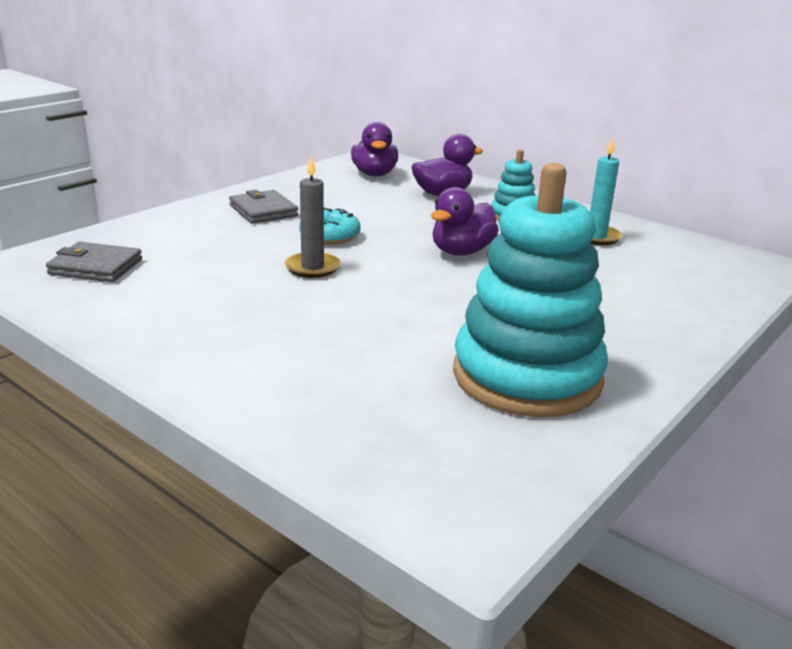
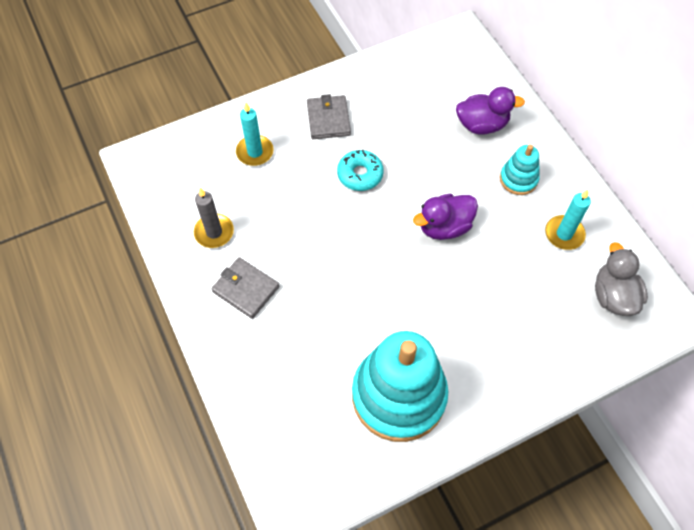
camera: 25 degrees right, 35 degrees up
grey wallet [46,242,142,282] -> grey wallet moved to [212,257,279,319]
grey candle [285,156,340,278] -> grey candle moved to [194,188,234,248]
purple duck [351,122,398,176] -> none
none -> turquoise candle [236,103,274,166]
none -> grey duck [595,242,648,316]

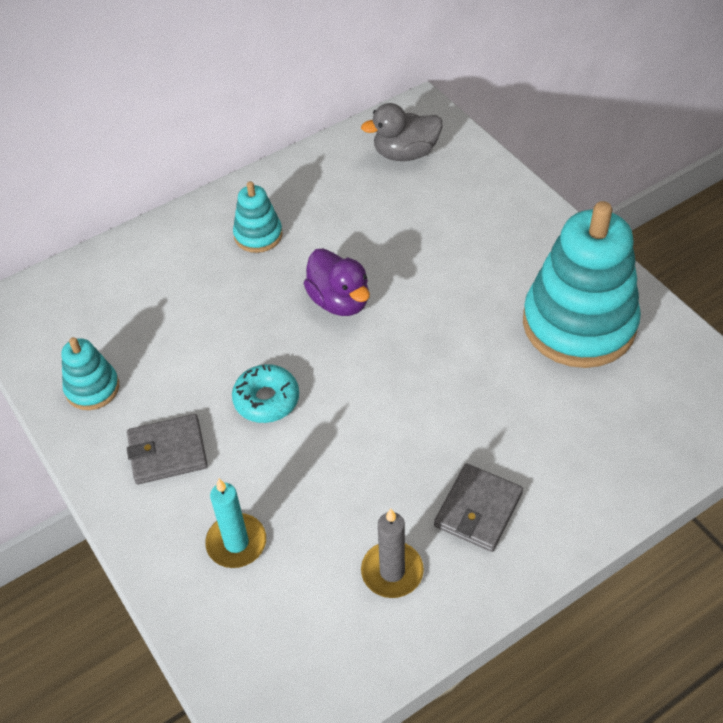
camera: 95 degrees left, 10 degrees down
purple duck [456,87,525,135] -> none
turquoise candle [545,189,591,250] -> none
none -> turquoise stacking toy [61,337,119,410]

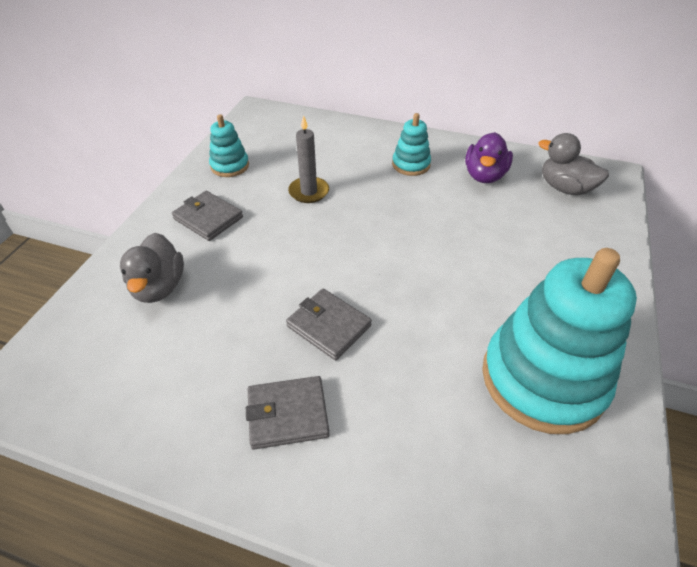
camera: 50 degrees right, 5 degrees down
turquoise candle [205,479,266,568] -> grey duck [120,233,184,303]
turquoise donut [232,364,299,423] -> none
purple duck [304,248,370,316] -> purple duck moved to [465,132,513,183]
grey candle [361,509,424,598] -> grey candle moved to [288,115,329,203]
none -> grey wallet [286,289,372,360]

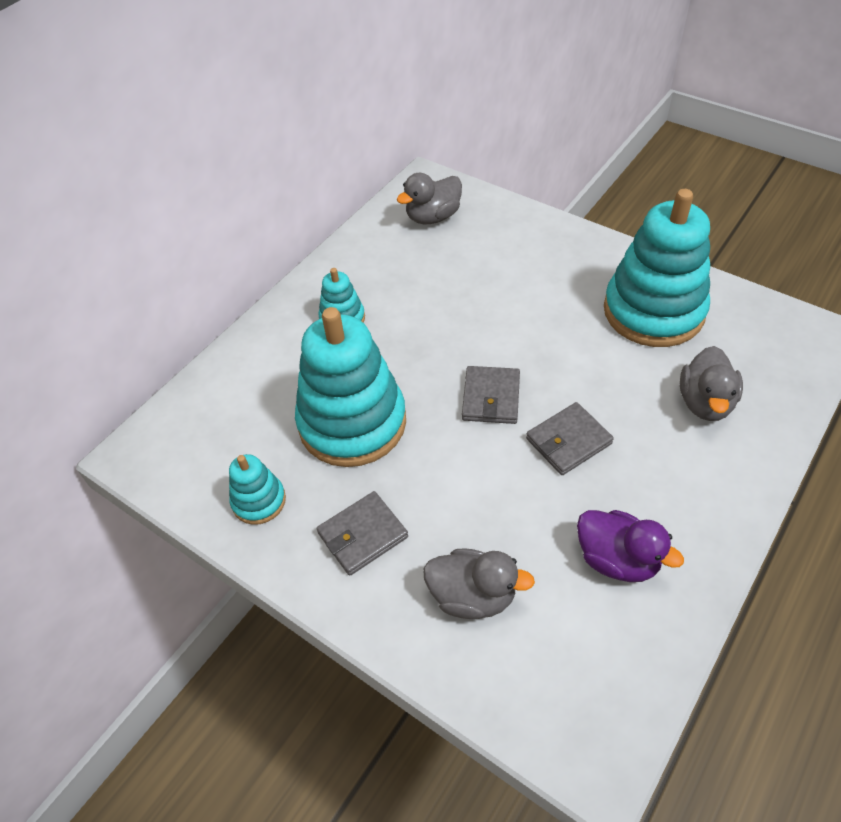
camera: 70 degrees left, 5 degrees up
grey wallet [246,376,330,450] -> grey wallet moved to [462,366,520,424]
grey candle [288,115,329,203] -> turquoise stacking toy [295,307,406,467]
purple duck [465,132,513,183] -> purple duck moved to [577,510,684,582]
none -> grey duck [680,346,743,421]

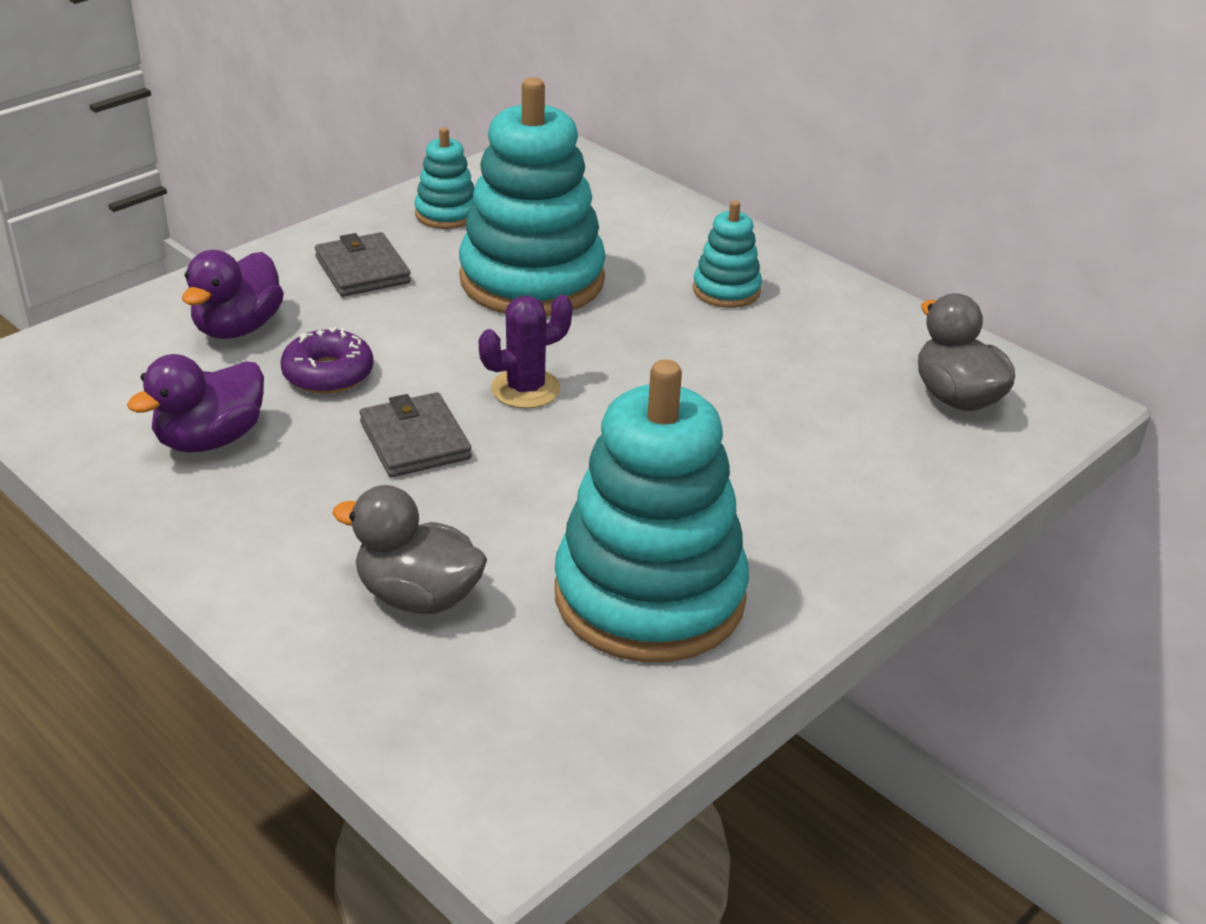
camera: 95 degrees right, 15 degrees down
grey duck [423,549,535,619] -> purple duck [182,250,284,339]
grey wallet [462,366,520,424] -> purple cactus [479,295,572,409]
none -> purple donut [280,327,374,394]

